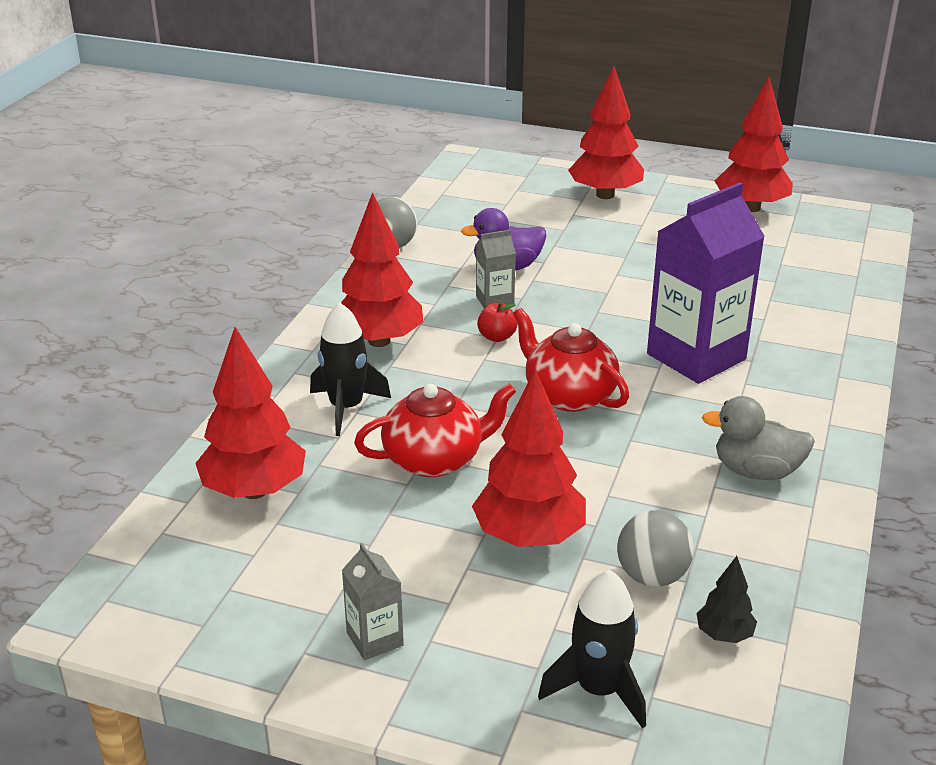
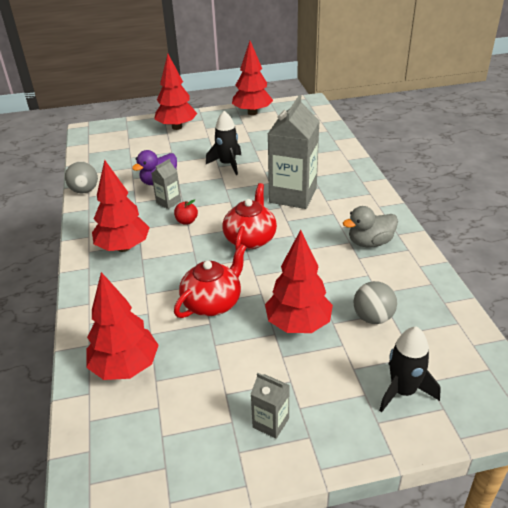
camera: 30 degrees left, 5 degrees up
black rocket [310,302,391,436] -> black rocket moved to [206,111,241,175]
red teapot [513,308,629,412] -> red teapot turned 90 degrees clockwise [223,183,277,249]
purple carton [647,182,765,384] -> grey carton [268,95,320,209]
black tree [697,556,757,643] -> none

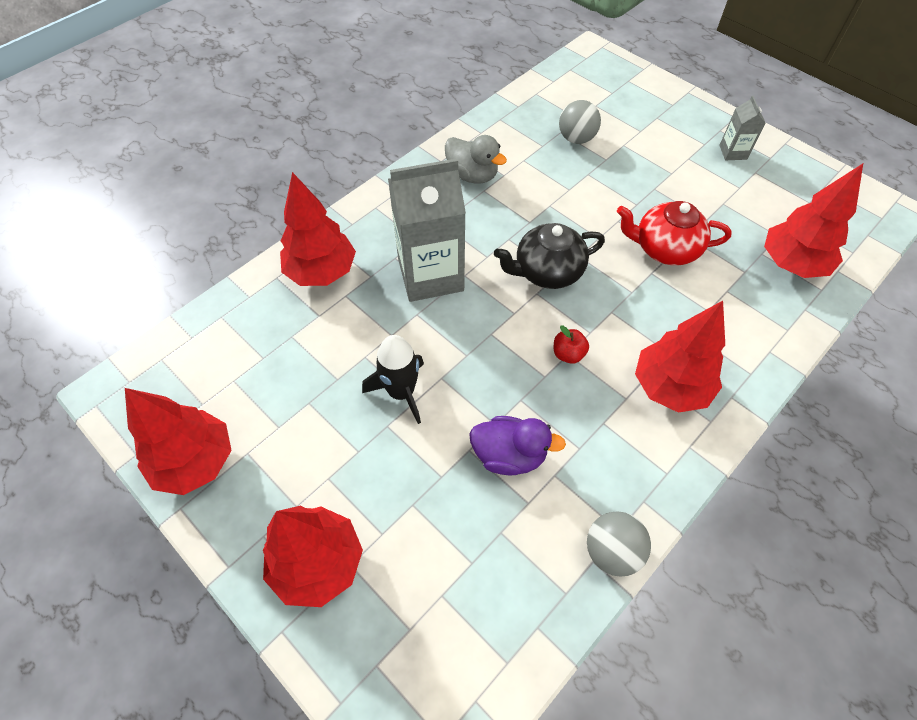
camera: 125 degrees left, 20 degrees up
grey carton [151,159,181,209] -> none
red teapot [223,183,277,249] -> black teapot [494,223,605,289]
red tree [265,230,333,333] -> red tree moved to [280,172,356,286]
black rocket [379,326,441,413] -> none

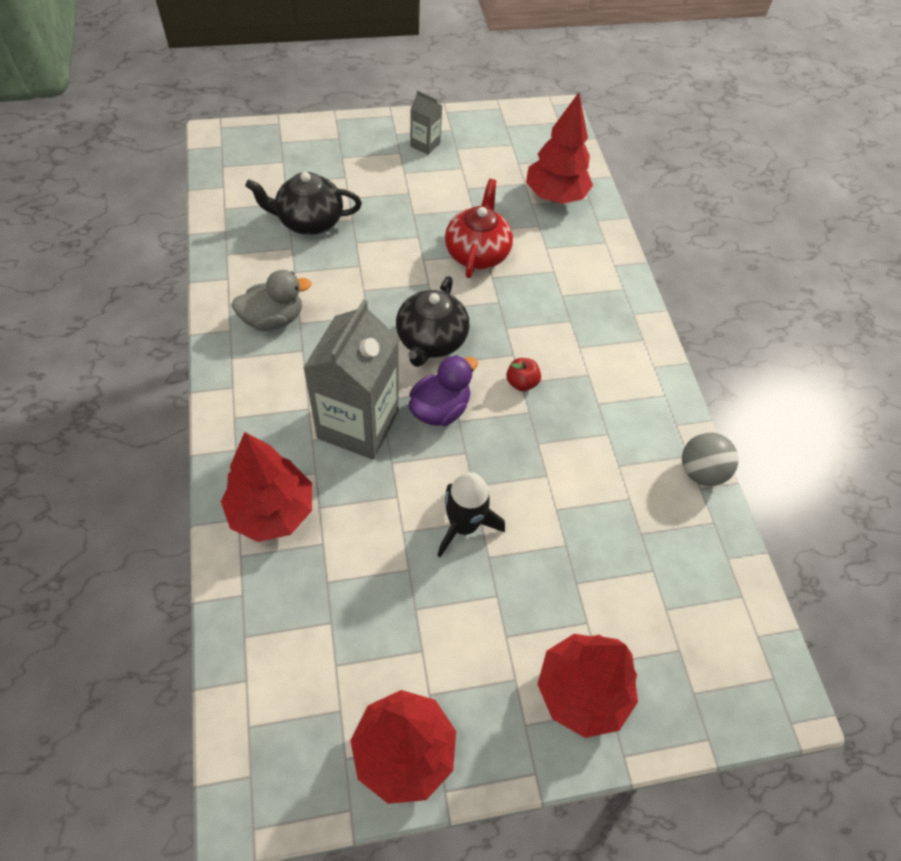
camera: 60 degrees left, 0 degrees up
purple duck [469,416,566,476] -> purple duck moved to [409,355,478,426]
grey ball [559,100,601,144] -> black teapot [245,172,362,235]
red teapot [617,201,732,266] -> red teapot turned 150 degrees clockwise [445,179,513,278]
red tree [635,301,725,413] -> none

